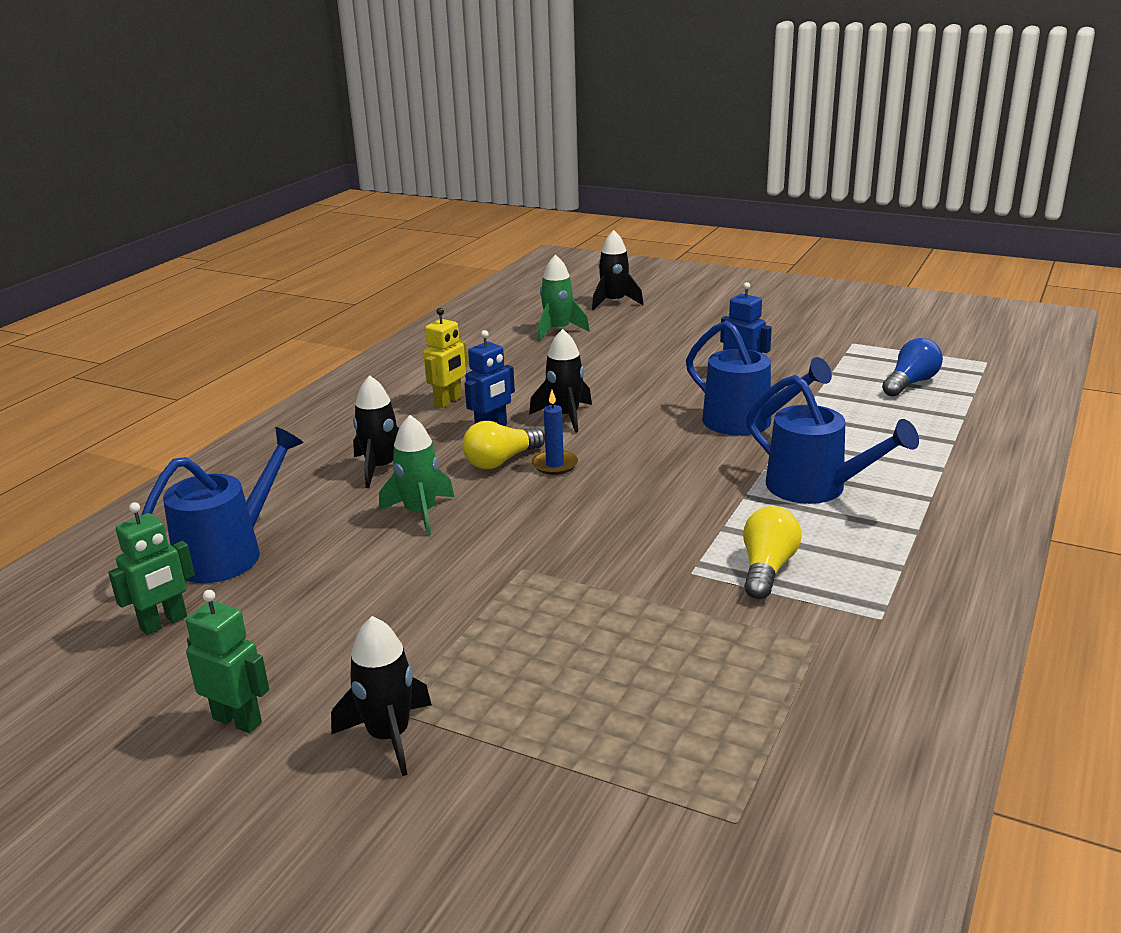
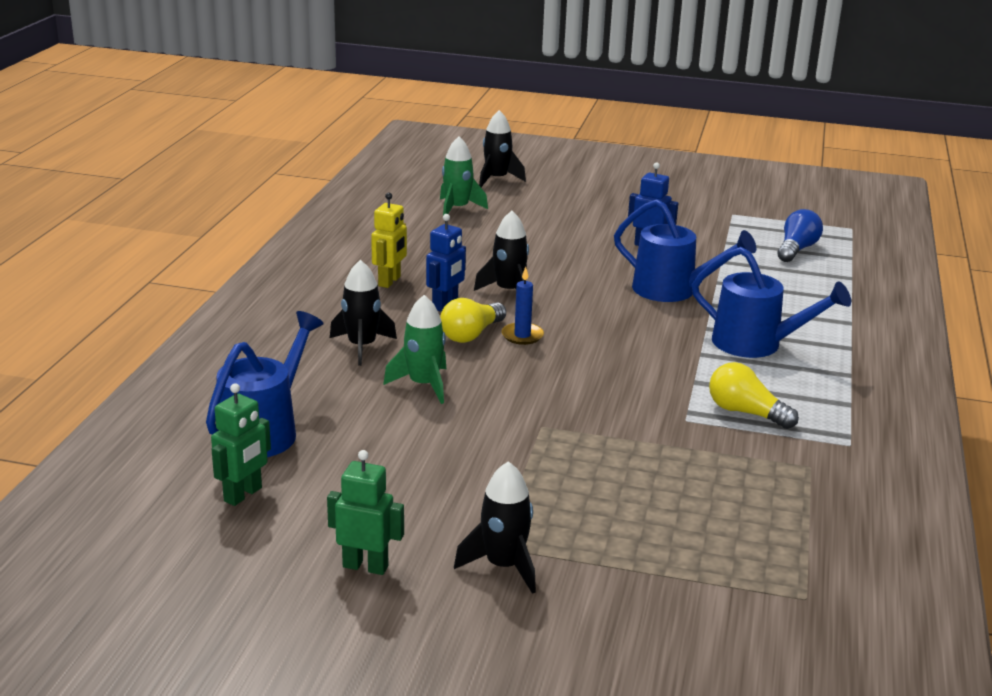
camera: 15 degrees left, 0 degrees up
yellow light bulb [743,506,802,599] -> yellow light bulb turned 60 degrees counterclockwise [709,362,799,429]

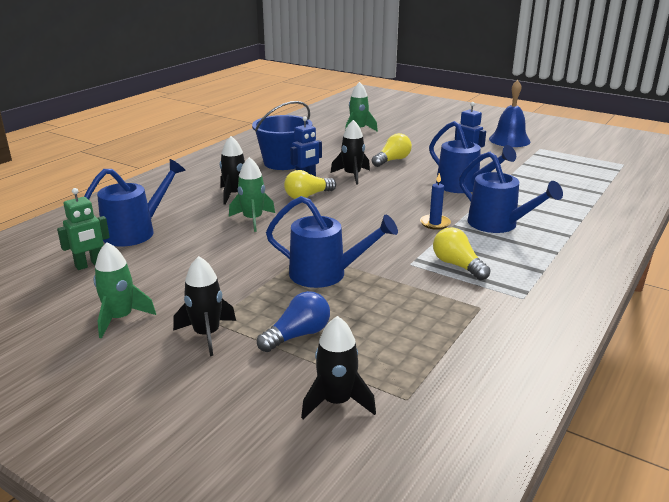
camera: 20 degrees right, 0 degrees up
green robot [327,450,404,575] -> green rocket [94,242,156,338]
yellow robot [371,193,407,288] -> blue bucket [252,101,312,170]
black rocket [479,110,526,187] -> black rocket moved to [301,316,376,419]
blue candle [501,267,544,345] -> blue candle moved to [420,173,451,230]
blue light bulb [777,209,823,262] -> blue light bulb moved to [257,291,330,352]
none -> blue watering can [266,196,398,288]
none -> yellow light bulb [372,133,412,167]
none -> blue bell [489,80,531,147]

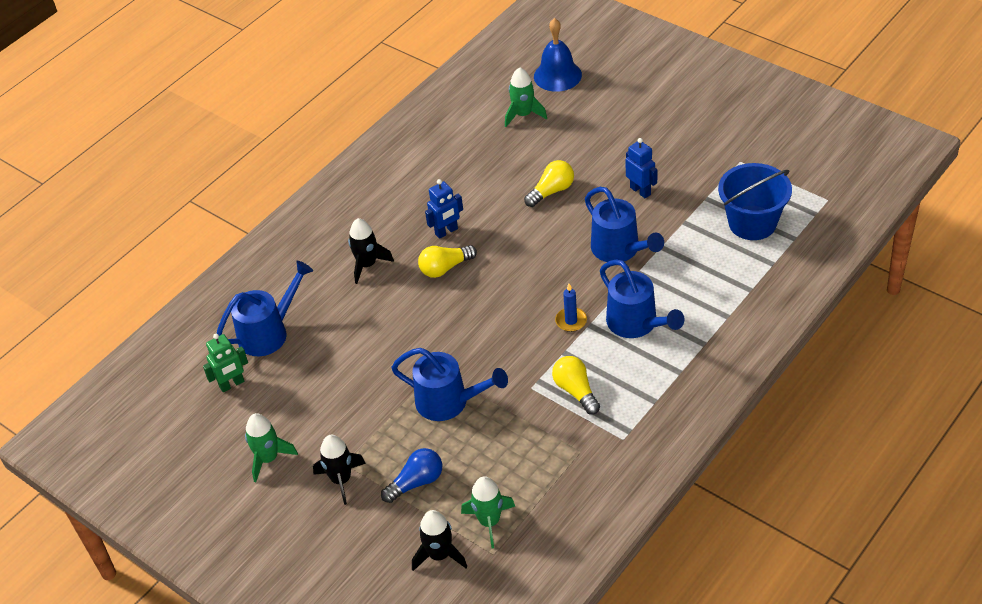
camera: 10 degrees right, 20 degrees up
green rocket [229,157,275,232] -> green rocket moved to [461,476,515,549]
blue bucket [252,101,312,170] -> blue bucket moved to [718,163,792,240]
black rocket [331,120,370,185] -> none
blue bell [489,80,531,147] -> blue bell moved to [534,18,582,92]

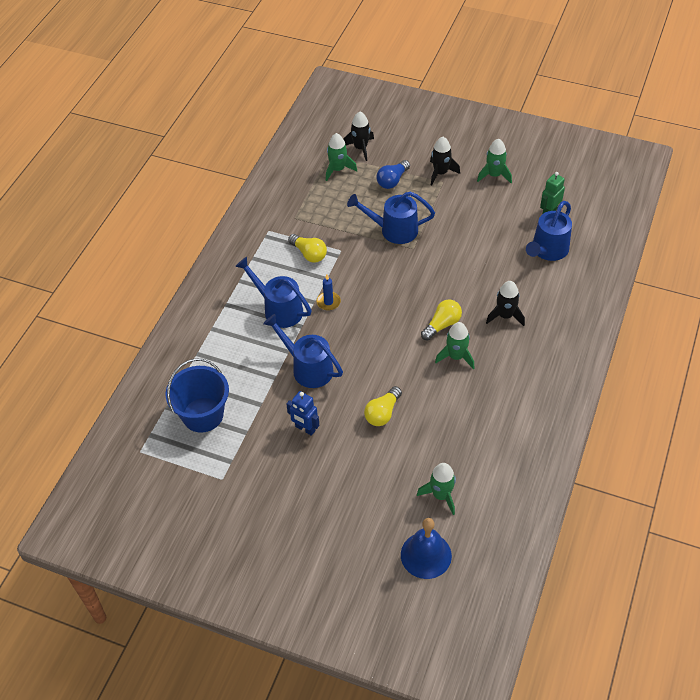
camera: 160 degrees right, 5 degrees up
blue robot [425,179,463,239] -> green rocket [435,322,474,369]

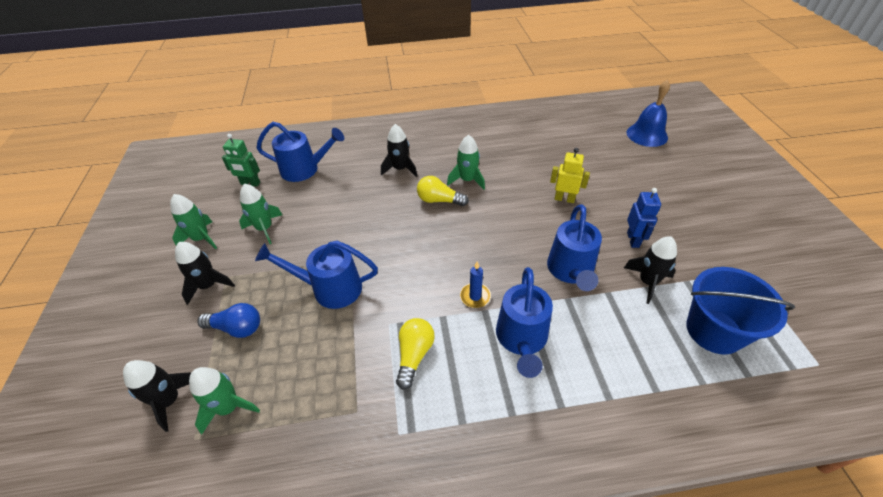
camera: 120 degrees left, 5 degrees down
blue watering can [347,192,435,244] -> blue watering can turned 120 degrees clockwise [255,241,378,309]
yellow light bulb [364,386,402,426] -> yellow robot [550,148,590,203]
green rocket [417,463,456,515] -> green rocket moved to [239,184,282,244]
none -> black rocket [624,236,677,304]

